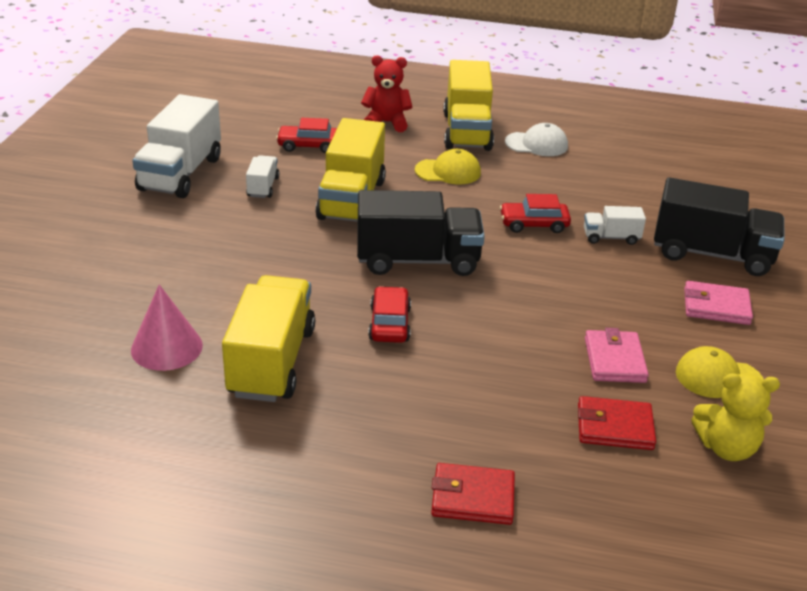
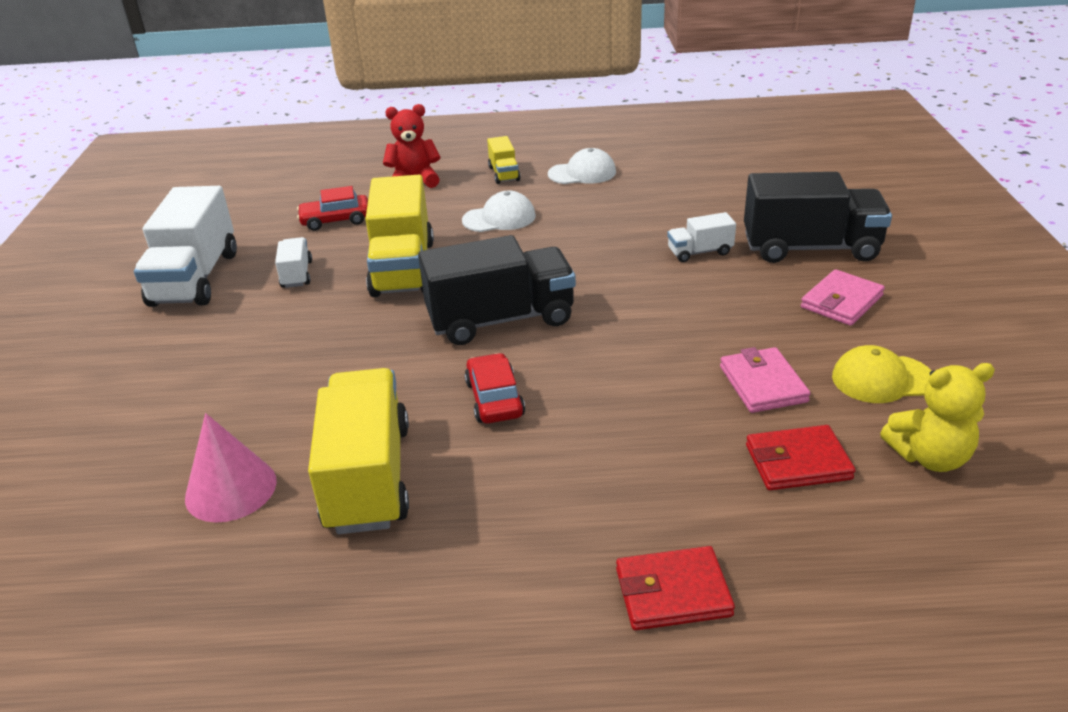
camera: 10 degrees left, 0 degrees up
yellow cap [415,149,481,185] -> white cap [462,191,536,232]
yellow truck [443,60,494,151] -> yellow truck [487,136,521,184], size x0.48
red car [500,194,571,233] -> none
pink wallet [684,281,753,325] -> pink wallet turned 45 degrees counterclockwise [801,269,885,326]

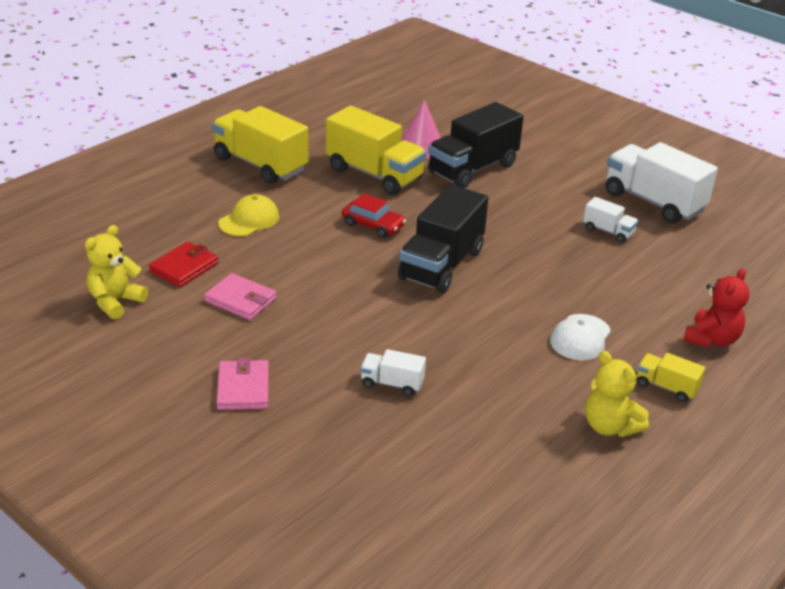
camera: 130 degrees right, 0 degrees up
red car [297,186,368,231] -> none
yellow truck [365,175,434,297] -> yellow truck moved to [212,106,308,184]
white cap [548,148,616,184] -> yellow teddy bear [585,351,649,437]
red wallet [616,546,735,630] -> none
white truck [667,212,736,262] -> white truck turned 105 degrees counterclockwise [360,349,426,396]
black truck [744,172,892,263] -> black truck moved to [428,102,524,188]
yellow cap [832,345,931,403] -> yellow cap moved to [219,194,279,236]

